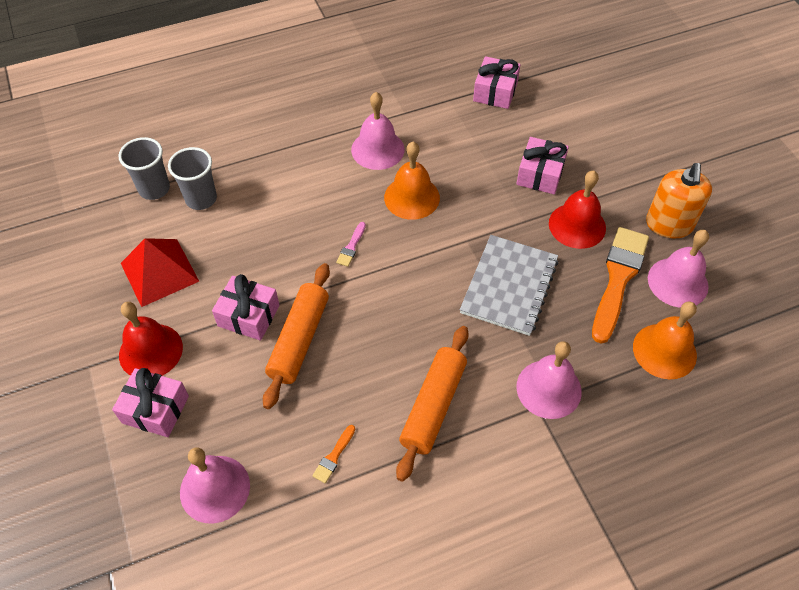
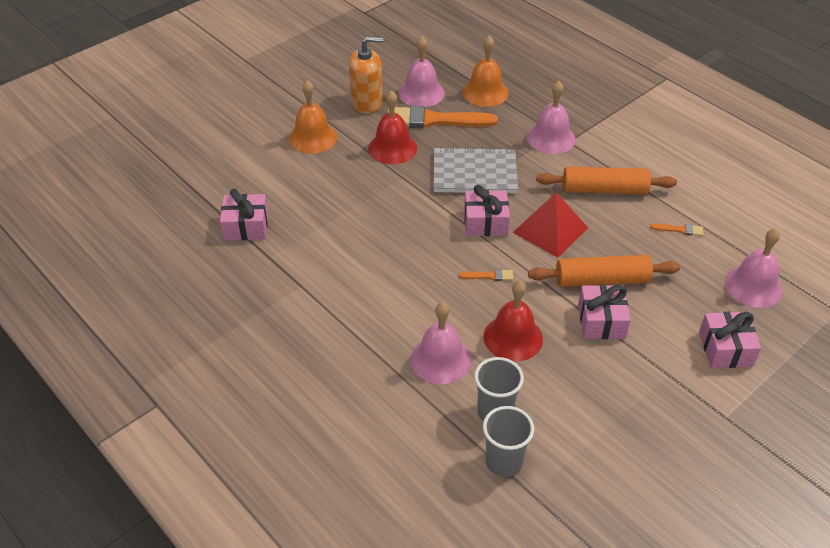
camera: 110 degrees left, 10 degrees down
red bell [119,302,183,376] -> red bell moved to [483,280,543,362]
red pyramid [121,238,199,307] -> red pyramid moved to [512,193,588,258]
pink brush [336,222,366,267] -> orange brush [459,269,513,281]
pink bell [351,92,405,170] -> pink bell moved to [411,302,471,384]
orange bell [384,142,440,220] -> orange bell moved to [289,80,337,154]
pink gift [516,137,569,194] -> pink gift moved to [464,185,510,236]

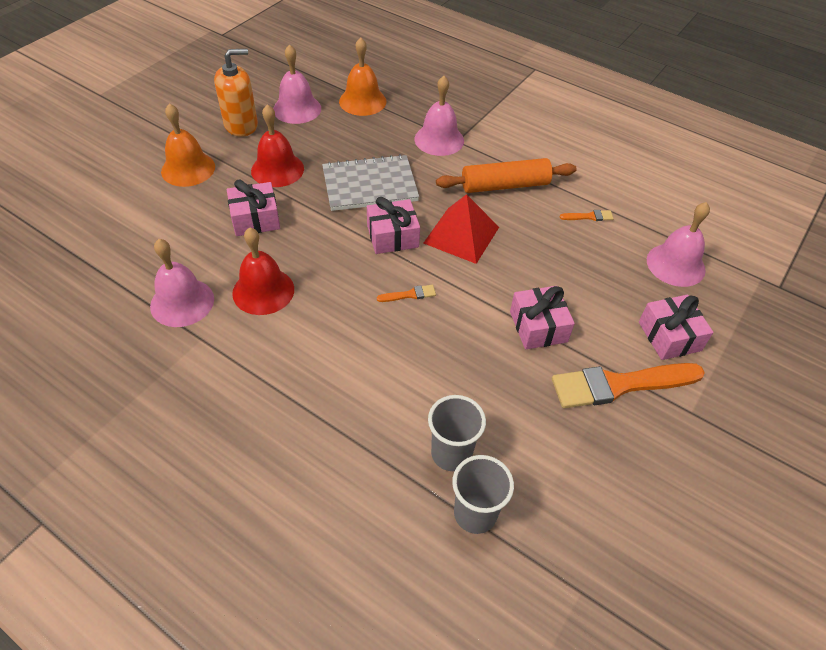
camera: 15 degrees left, 5 degrees up
pink gift [220,189,268,241] -> pink gift moved to [227,179,280,236]
orange brush [387,106,498,128] -> orange brush moved to [552,363,705,408]
pink bell [411,302,471,384] -> pink bell moved to [150,239,214,327]
red bell [483,280,543,362] -> red bell moved to [232,227,294,315]
orange rolling pin [528,255,680,287] -> none

